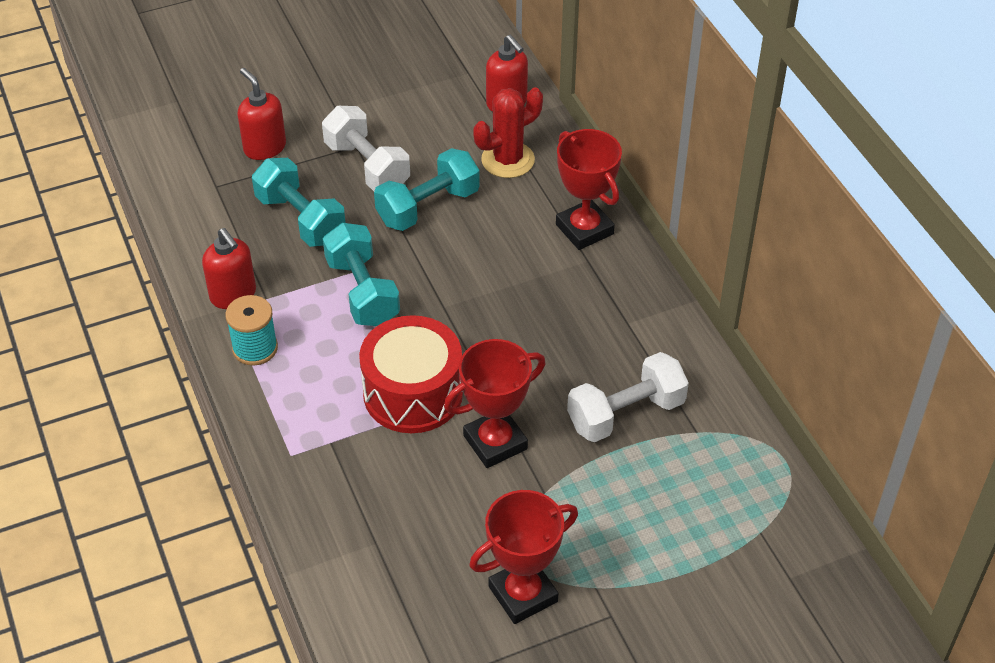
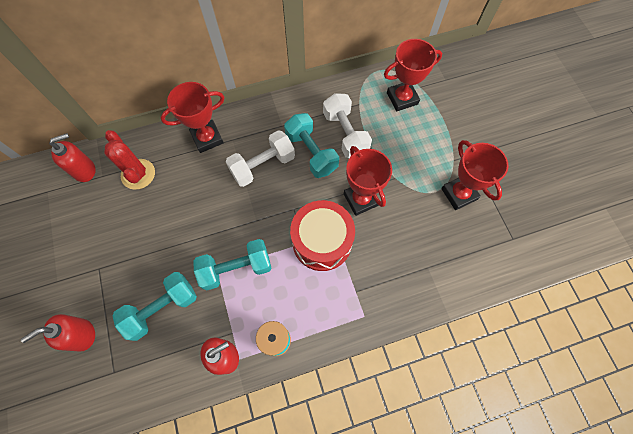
camera: 85 degrees left, 20 degrees up
white dumbbell [322,106,410,191] -> white dumbbell moved to [225,130,295,187]
turquoise dumbbell [374,148,480,231] -> turquoise dumbbell moved to [284,113,339,178]
none -> red trophy [384,39,442,111]

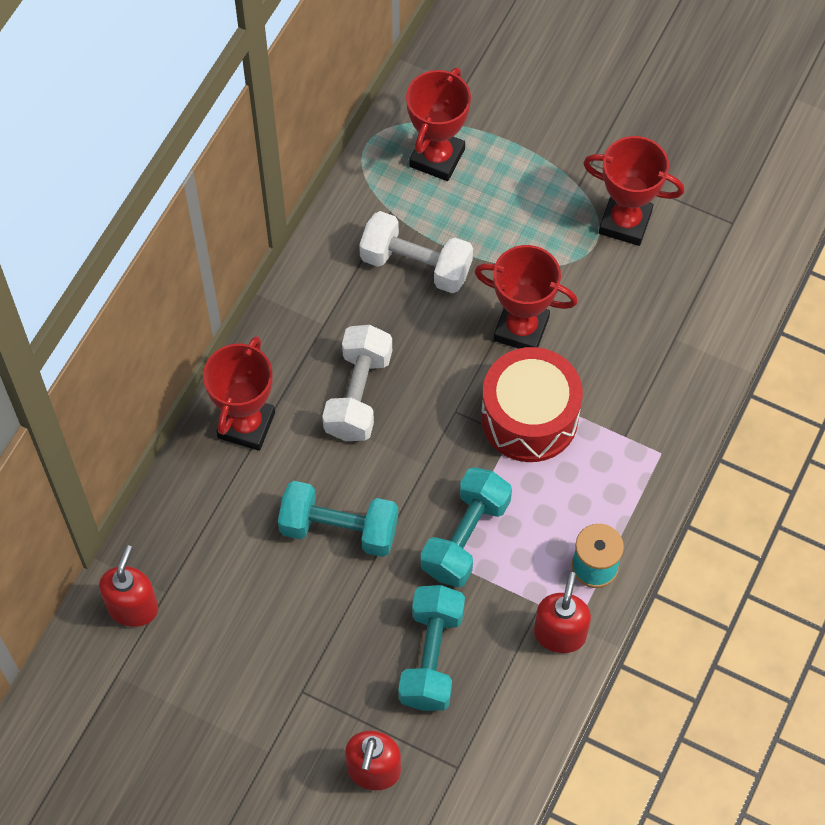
camera: 45 degrees left, 5 degrees down
red cactus [104,130,155,190] -> none
turquoise dumbbell [284,113,339,178] -> turquoise dumbbell moved to [278,481,398,557]

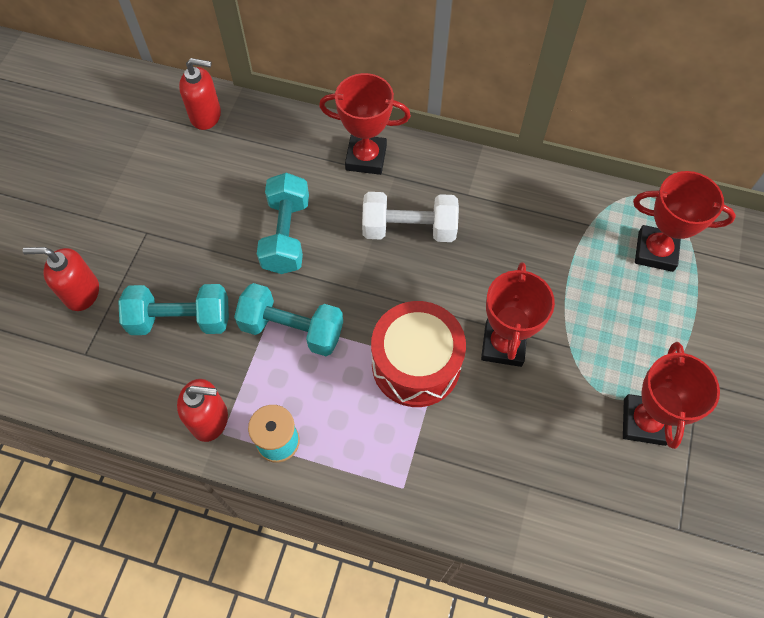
camera: 80 degrees right, 0 degrees up
white dumbbell [359,211,473,293] -> none

